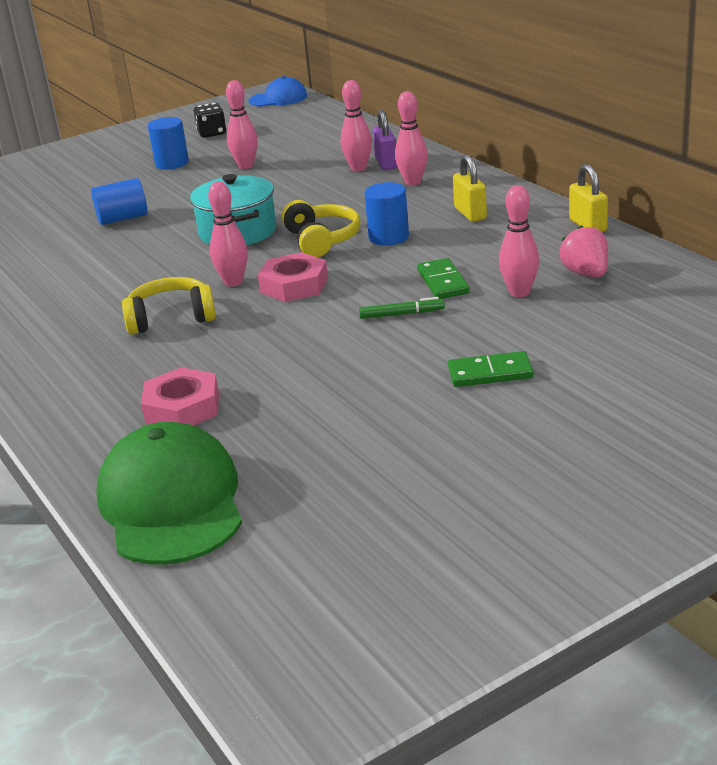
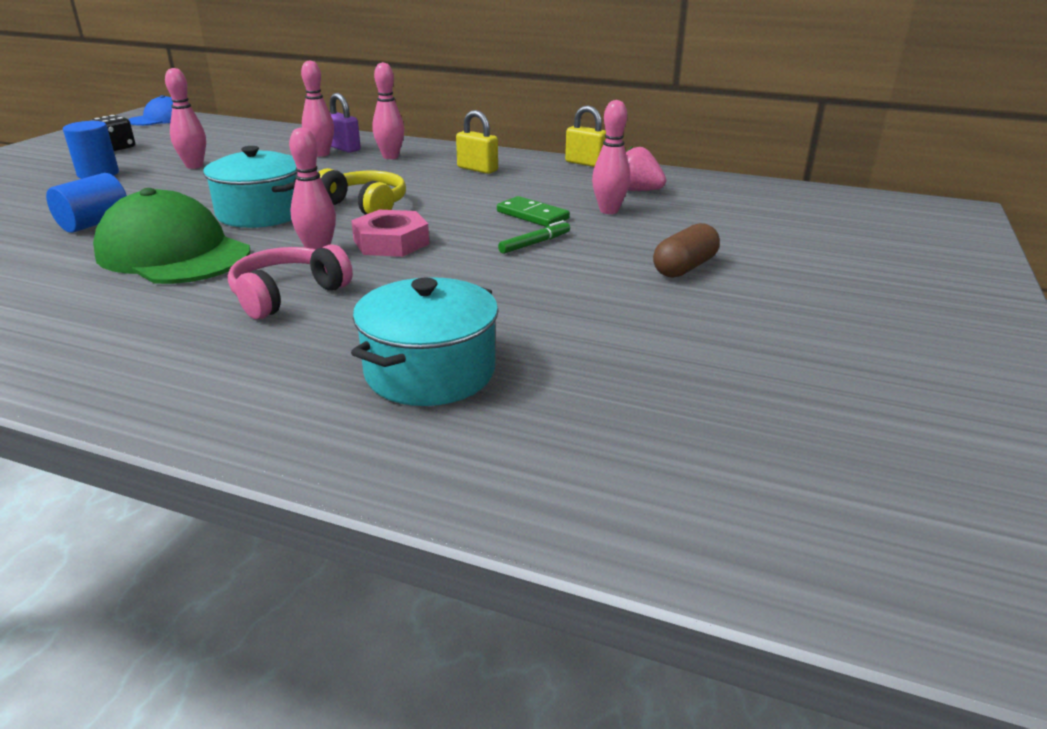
camera: 40 degrees left, 0 degrees up
green cap [97,422,242,565] -> green cap moved to [93,188,250,284]
yellow headphones [122,277,216,335] -> pink headphones [228,244,353,319]
pink nut [141,367,219,426] -> turquoise pot [351,277,499,406]
blue cylinder [364,182,409,246] -> none
green domino [448,351,534,387] -> brown capsule [653,223,720,278]

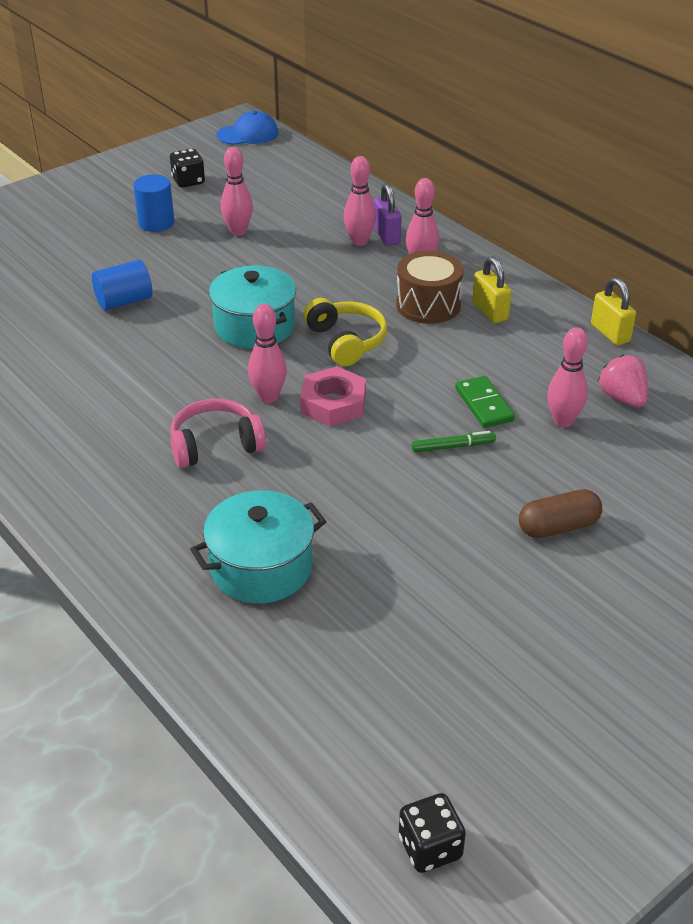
camera: 30 degrees right, 10 degrees up
green cap [93,188,250,284] -> none
none -> brown drum [396,251,463,324]
none -> black dice [399,793,466,873]

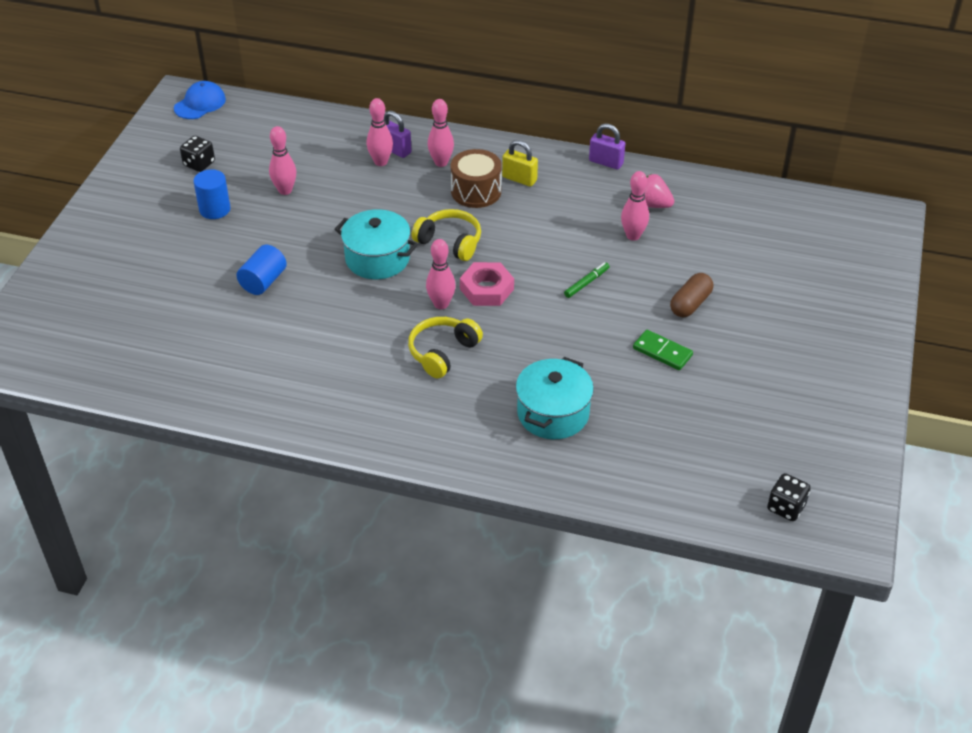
camera: 35 degrees left, 5 degrees up
pink headphones [170,398,266,468] -> yellow headphones [408,317,483,379]
green domino [455,376,515,428] -> green domino moved to [633,330,693,370]
yellow padlock [591,277,636,345] -> purple padlock [589,123,625,169]

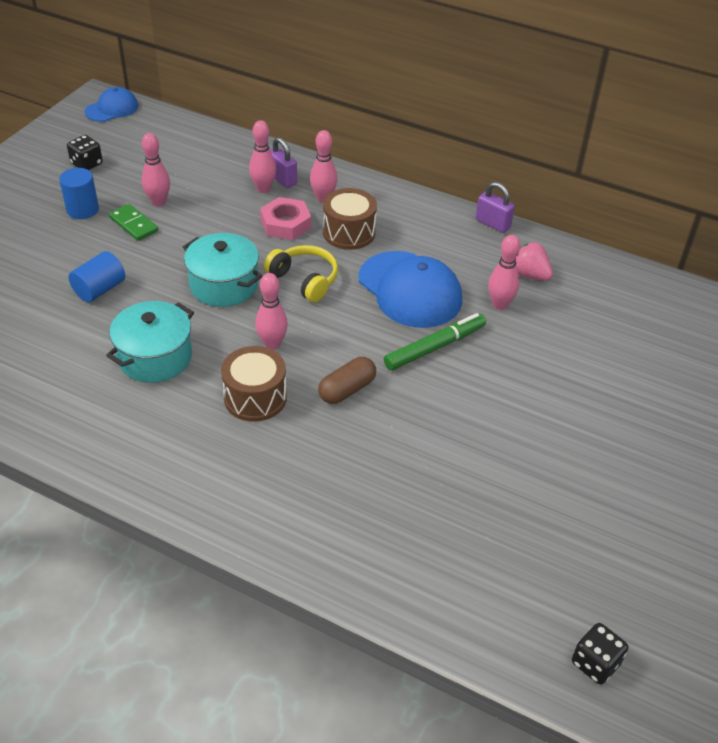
camera: 10 degrees right, 0 degrees up
yellow headphones [408,317,483,379] -> brown drum [221,346,287,422]
pink nut [460,262,514,306] -> pink nut moved to [260,197,311,240]
yellow padlock [502,140,538,187] -> none
turquoise pot [516,357,594,439] -> turquoise pot moved to [106,301,194,383]
green marker [564,262,610,298] -> green marker [384,313,486,371], size x1.77
green domino [633,330,693,370] -> green domino moved to [109,204,158,241]
brown capsule [670,273,713,317] -> brown capsule moved to [318,357,376,404]
none -> blue cap [359,251,462,328]

